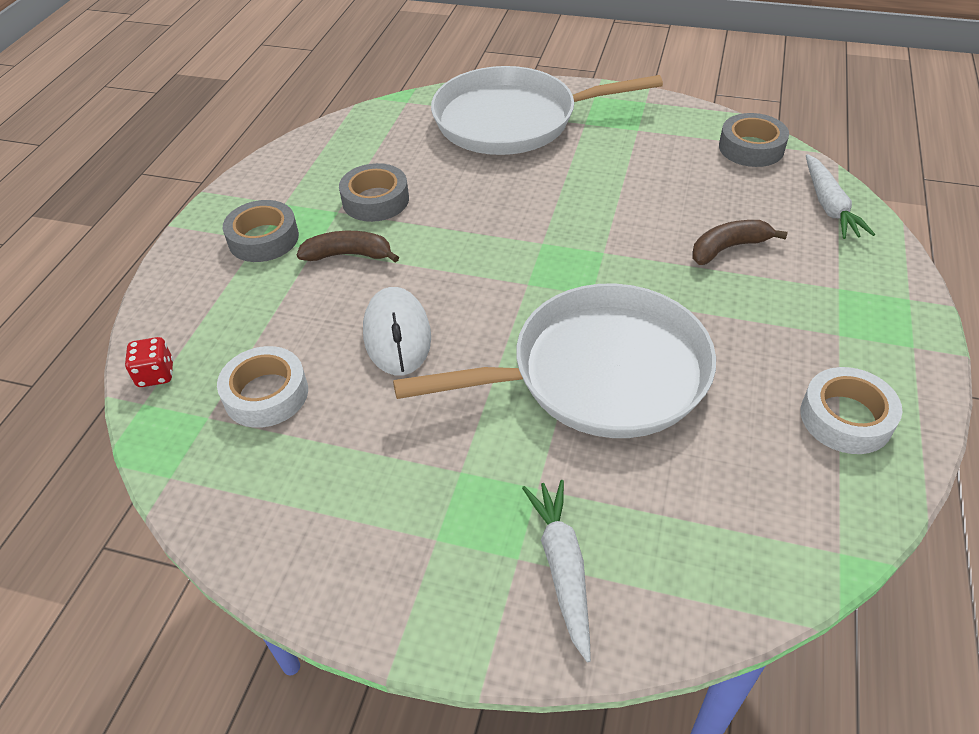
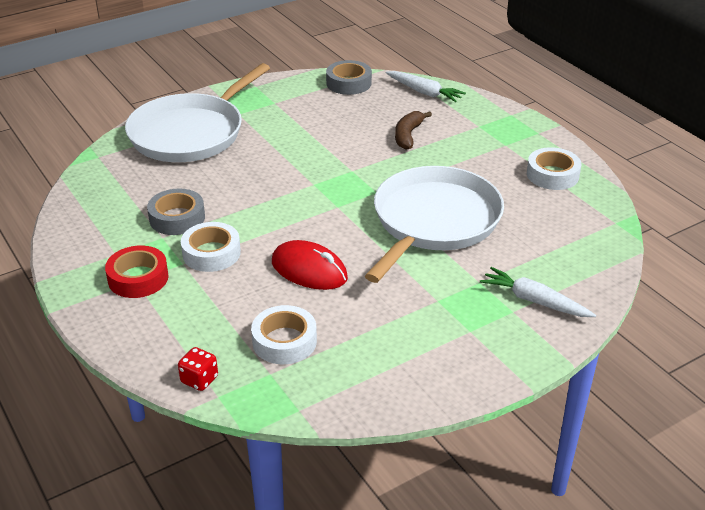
camera: 50 degrees left, 10 degrees down
grey tape [223,200,299,262] -> red tape [105,245,169,298]
brown banana [297,231,399,263] -> white tape [181,222,241,272]
white mouse [363,287,431,376] -> red mouse [272,240,348,290]

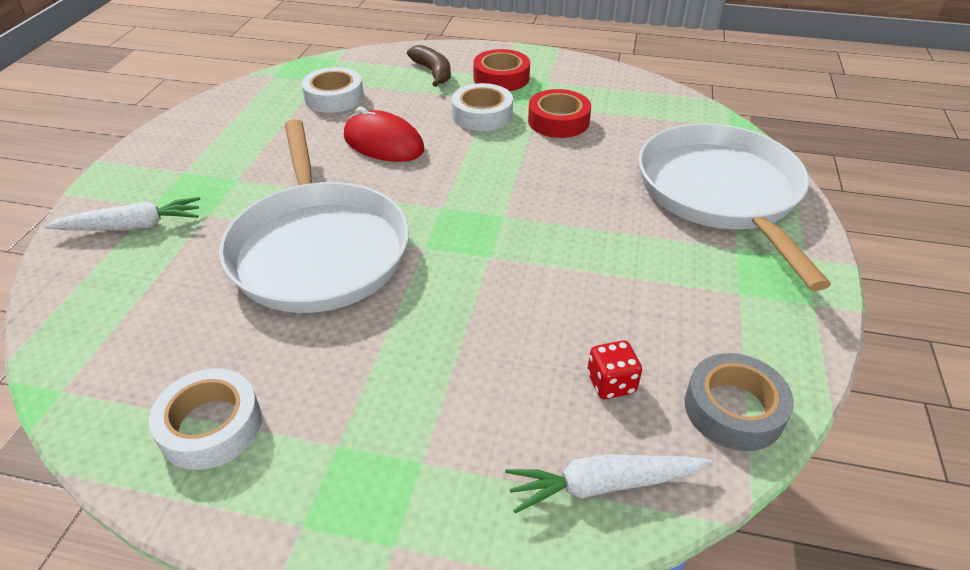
camera: 135 degrees right, 5 degrees up
grey tape [147,189,205,235] -> red tape [528,89,591,138]
red dice [178,347,218,391] -> red dice moved to [587,341,642,399]
red mouse [272,240,348,290] -> red mouse turned 45 degrees clockwise [344,107,424,162]
brown banana [395,111,432,150] -> brown banana moved to [407,45,451,87]

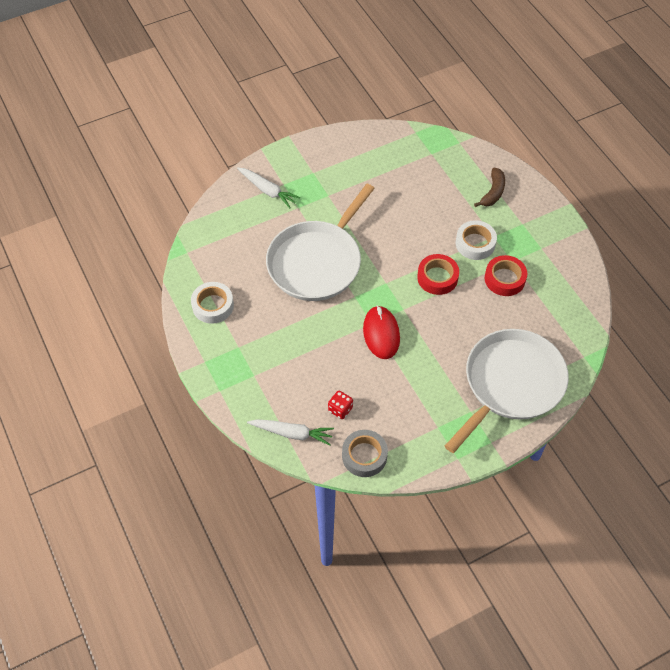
camera: 50 degrees right, 15 degrees up
white tape [302,67,364,113] -> none
red mouse [344,107,424,162] -> red mouse moved to [363,305,400,359]
red tape [473,49,530,91] -> red tape moved to [417,254,459,295]
white carrot [505,454,712,513] -> white carrot turned 150 degrees clockwise [247,419,334,446]

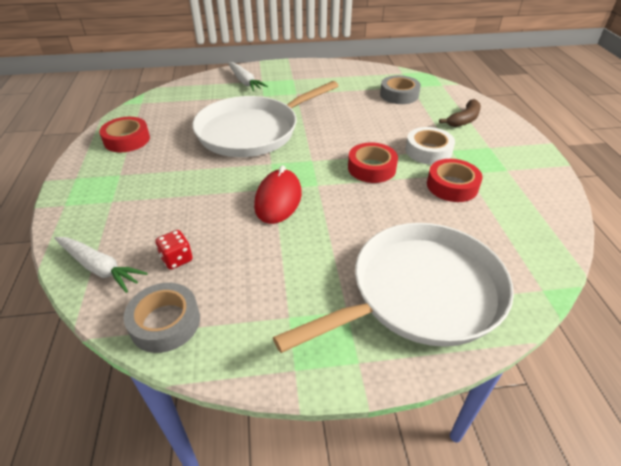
camera: 20 degrees right, 15 degrees down
white tape [191,282,234,324] -> red tape [99,117,150,152]
none -> grey tape [380,75,421,104]

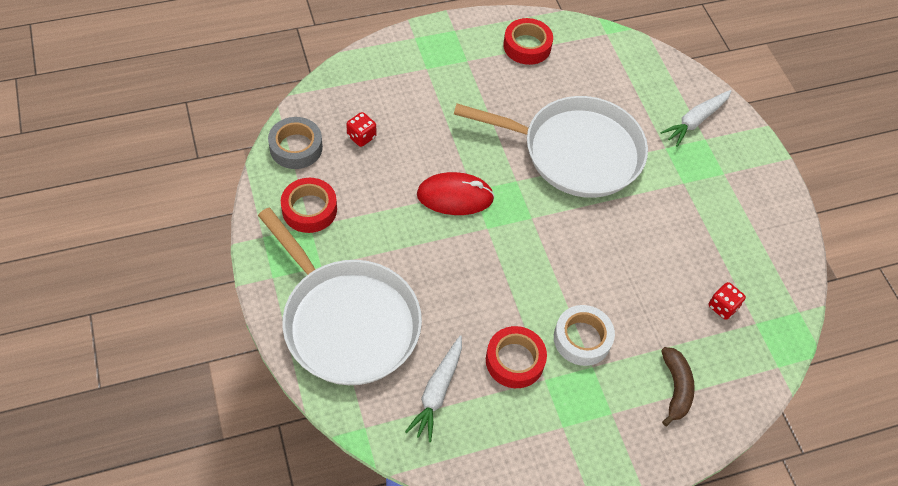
camera: 75 degrees right, 15 degrees up
white carrot [54,237,148,293] -> white carrot moved to [405,335,462,442]
white pan [192,81,338,157] -> white pan turned 150 degrees clockwise [454,96,648,198]
red tape [348,142,398,183] -> red tape moved to [281,178,337,233]
grey tape [380,75,421,104] -> red dice [708,282,746,320]
brown banana [439,99,481,127] -> brown banana turned 120 degrees counterclockwise [661,347,695,426]

